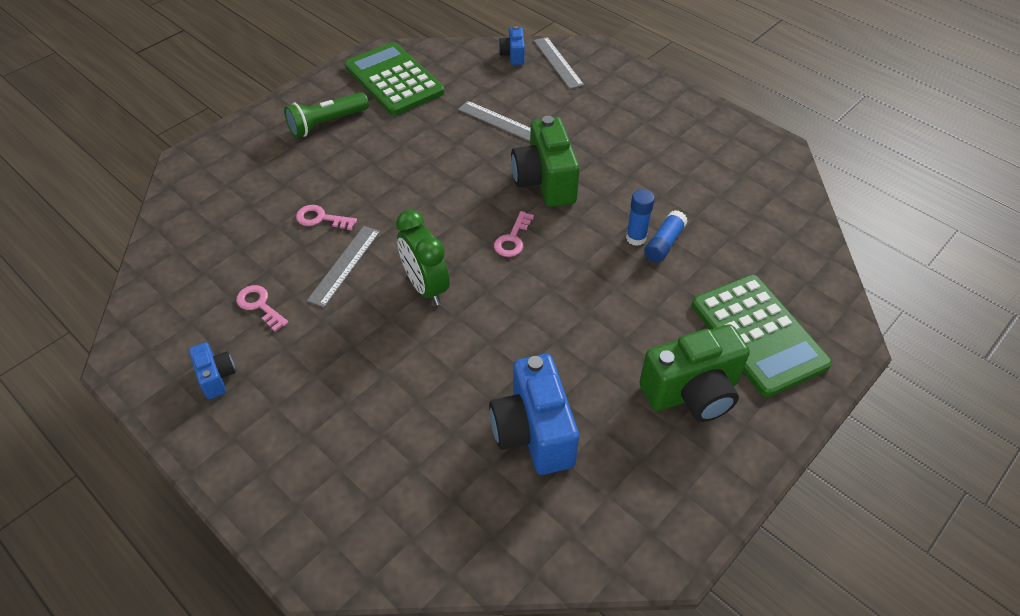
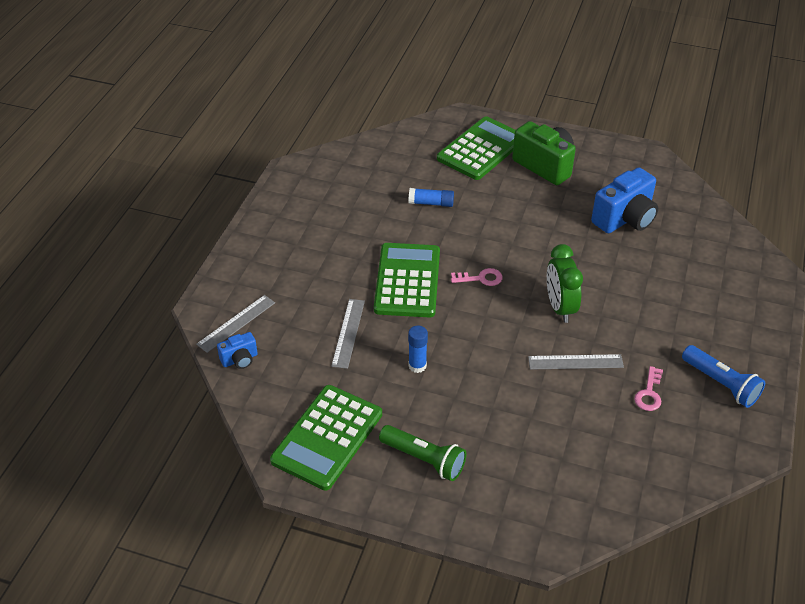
camera: 115 degrees left, 5 degrees down
blue camera [189,342,236,399] -> blue flashlight [682,345,765,408]
pink key [296,205,357,230] -> none
green clock [396,210,450,305] -> green clock turned 135 degrees clockwise [547,244,583,323]
green camera [511,116,580,207] -> green calculator [374,243,440,318]
blue glue stick [626,189,655,246] -> blue glue stick moved to [408,325,428,373]

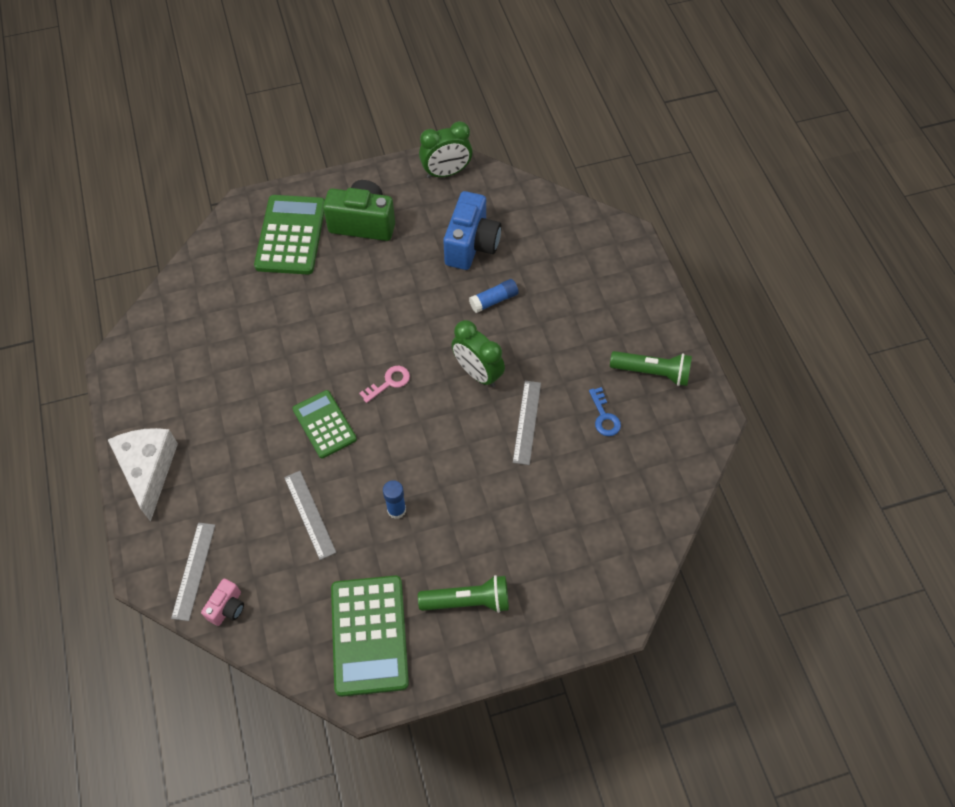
camera: 35 degrees left, 15 degrees up
blue camera [217,332,258,369] -> pink camera [201,579,244,626]
green calculator [374,243,440,318] -> green calculator [292,390,357,459], size x0.64
blue glue stick [408,188,454,207] -> blue glue stick moved to [469,279,519,313]
grey ruler [528,354,624,370] -> grey ruler turned 45 degrees counterclockwise [513,381,541,465]
pink key [634,366,663,411] -> blue key [589,387,621,436]
blue flashlight [682,345,765,408] -> green flashlight [610,351,692,386]
none -> white cheese [108,428,178,522]
none -> green clock [419,121,473,178]

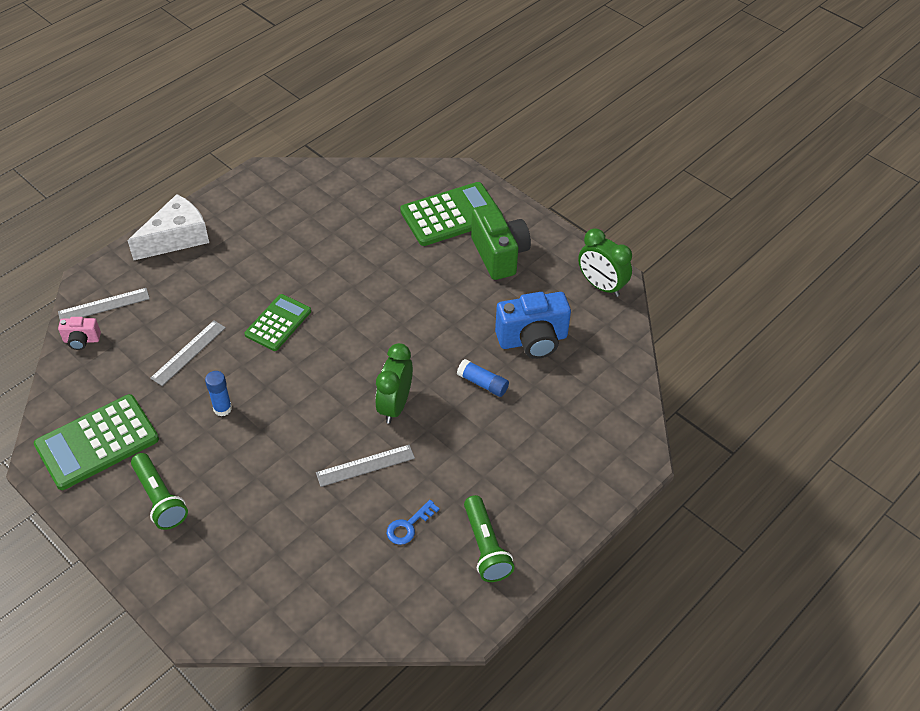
camera: 60 degrees right, 10 degrees down
pink key [359,366,410,403] -> none

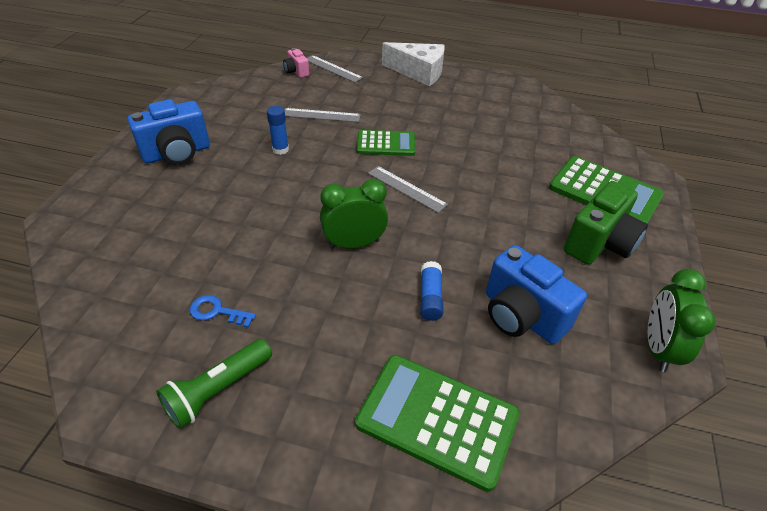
camera: 60 degrees right, 5 degrees down
green calculator [34,394,159,490] -> green calculator moved to [355,355,520,492]
green flashlight [131,453,188,530] -> blue camera [128,99,210,165]
grey ruler [316,445,415,487] -> grey ruler moved to [368,166,448,213]

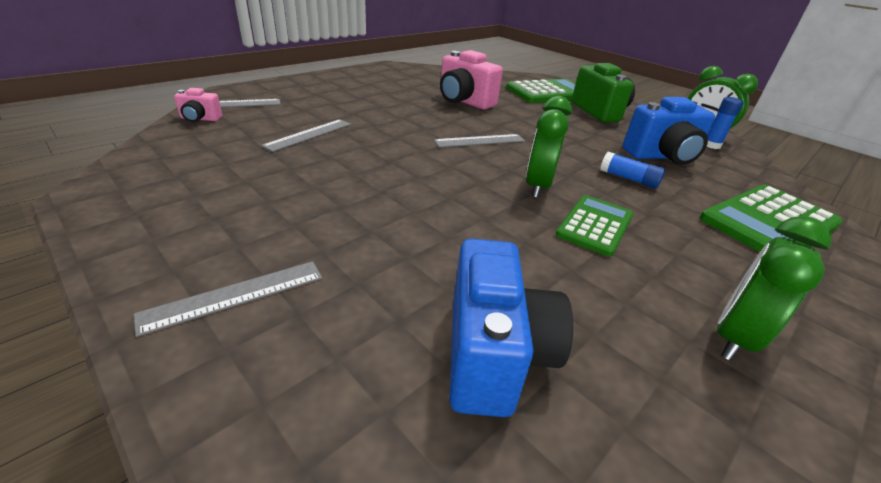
camera: 60 degrees left, 10 degrees down
blue camera [128,99,210,165] -> blue camera moved to [449,239,573,417]
green flashlight [156,339,272,429] -> green clock [717,216,832,361]
blue key [190,295,256,328] -> none
blue glue stick [267,106,289,155] -> blue glue stick moved to [706,97,743,149]
green calculator [357,130,415,156] -> green calculator moved to [556,195,633,257]
white cheese [382,42,445,86] -> none
none -> grey ruler [134,261,322,337]
none -> pink camera [440,50,503,109]

